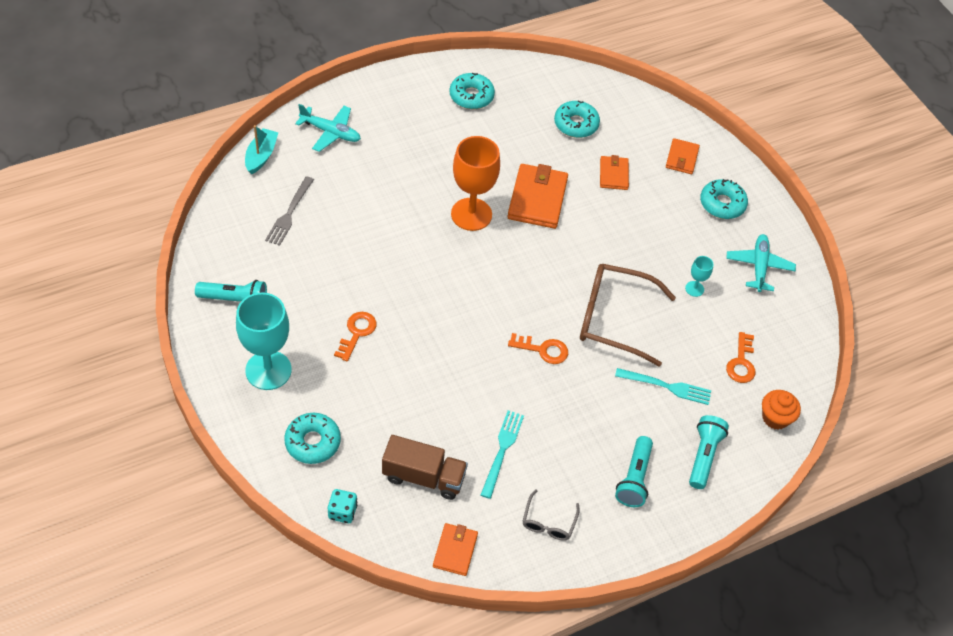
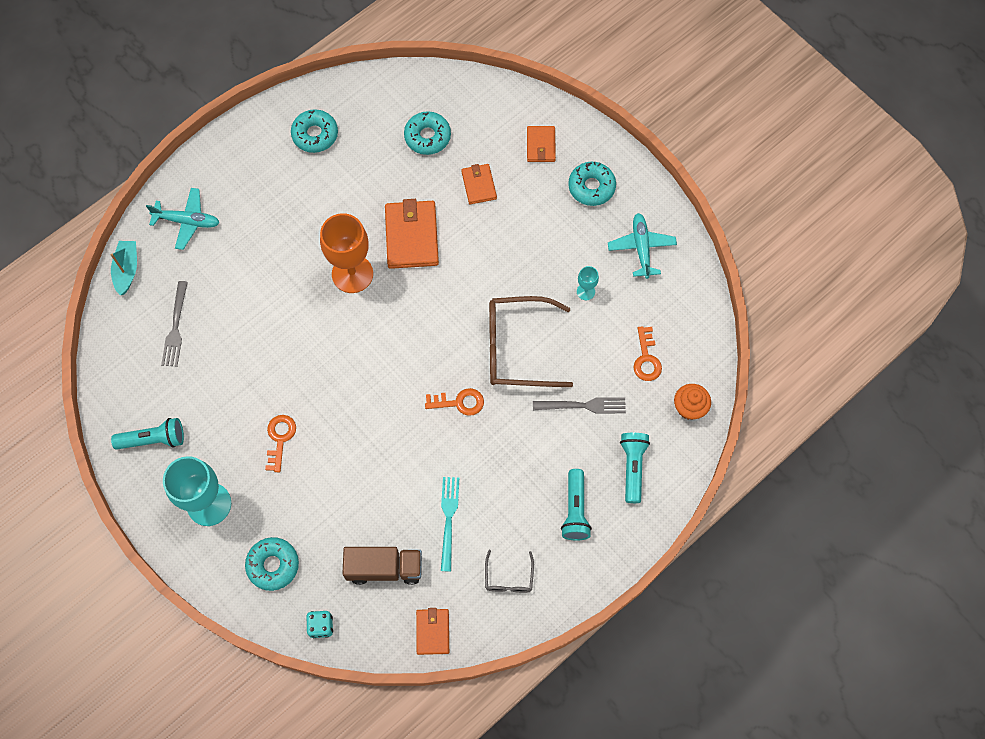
camera: 10 degrees left, 15 degrees up
turquoise fork [615,368,711,405] -> grey fork [533,397,626,414]

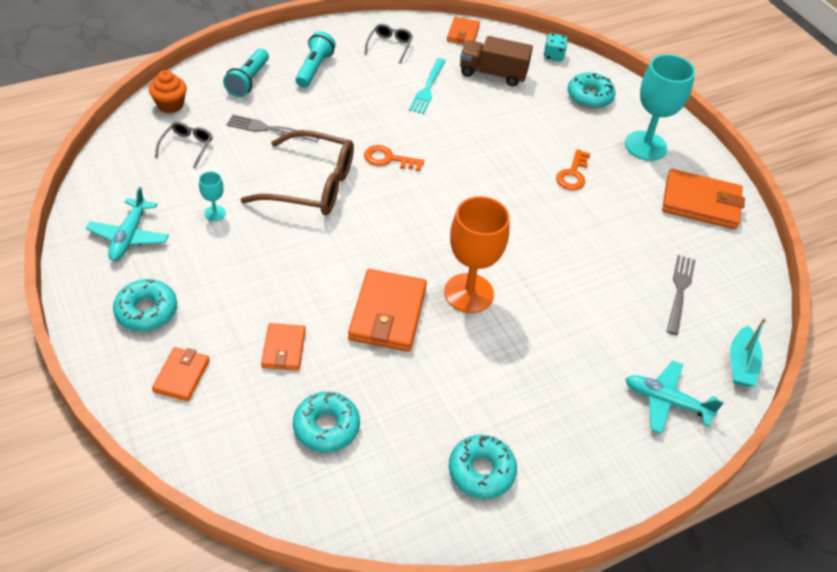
camera: 170 degrees left, 20 degrees down
turquoise flashlight [111,418,184,450] -> orange wallet [662,169,745,229]
orange key [634,326,662,381] -> grey glasses [155,121,213,169]

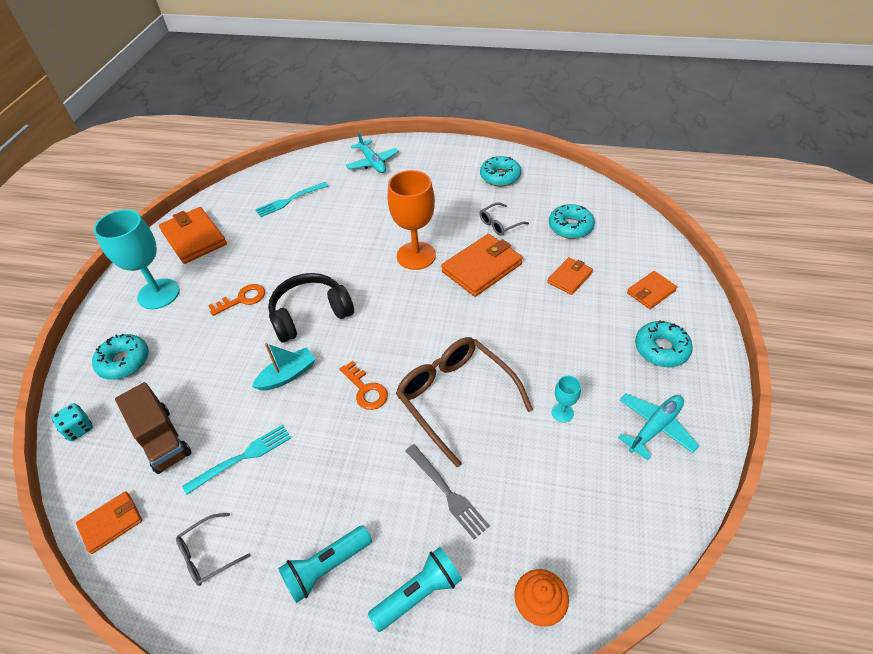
camera: 135 degrees left, 0 degrees up
grey glasses [155,121,213,169] -> grey glasses moved to [480,202,529,236]
grey fork [666,255,695,335] -> turquoise fork [255,182,328,217]
turquoise boat [730,318,766,387] -> turquoise boat moved to [252,343,316,391]
none -> black headphones [268,273,354,343]

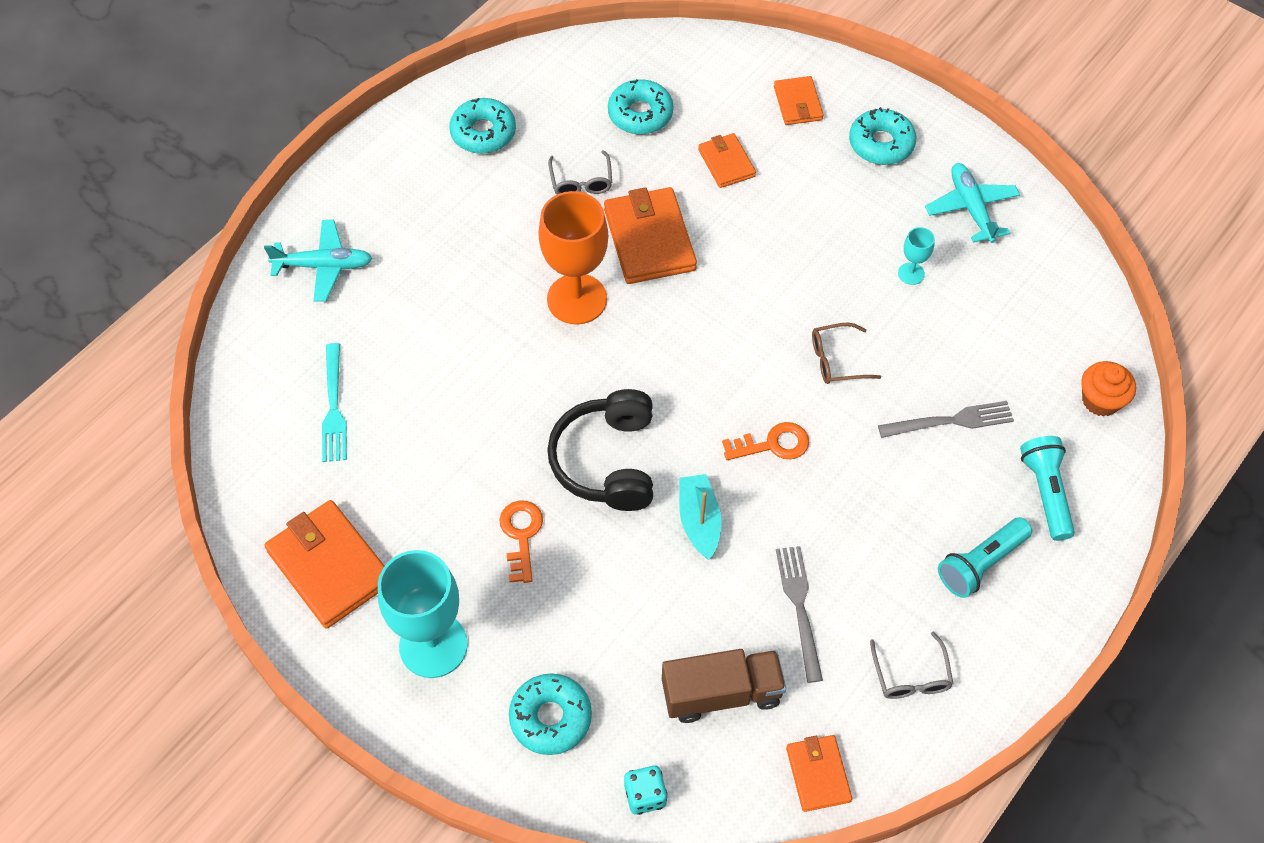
camera: 65 degrees left, 10 degrees up
orange wallet [159,207,227,264] -> orange wallet turned 60 degrees clockwise [264,500,384,629]
turquoise fork [182,425,291,495] -> grey fork [776,546,823,683]
turquoise flashlight [278,525,372,603] -> turquoise flashlight turned 60 degrees clockwise [938,517,1032,598]
brown glasses [396,337,533,467] -> brown glasses [812,322,881,384], size x0.48

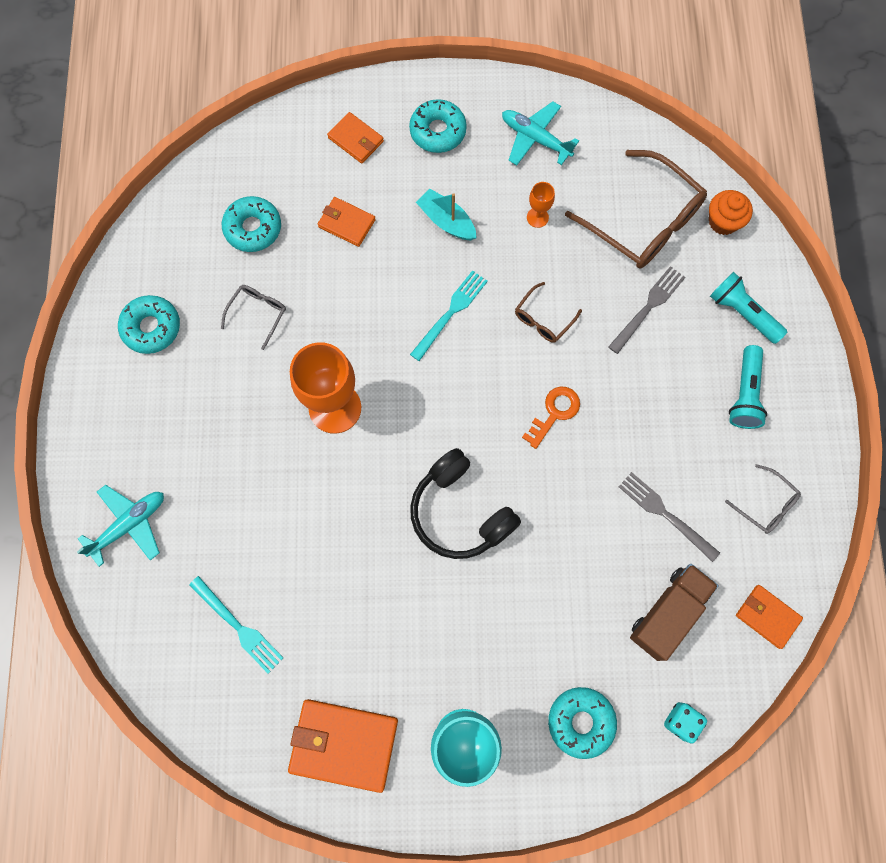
camera: 40 degrees left, 15 degrees up
orange key [499,500,543,583] -> none
grey glasses [548,150,612,194] -> grey glasses turned 105 degrees counterclockwise [221,285,286,350]
orange wallet [604,187,697,284] -> none
turquoise boat [679,474,722,559] -> turquoise boat moved to [416,188,477,240]
turquoise goblet [898,227,935,285] -> orange goblet [527,182,555,228]
none -> turquoise fork [410,270,488,361]
none -> brown glasses [565,150,707,268]

